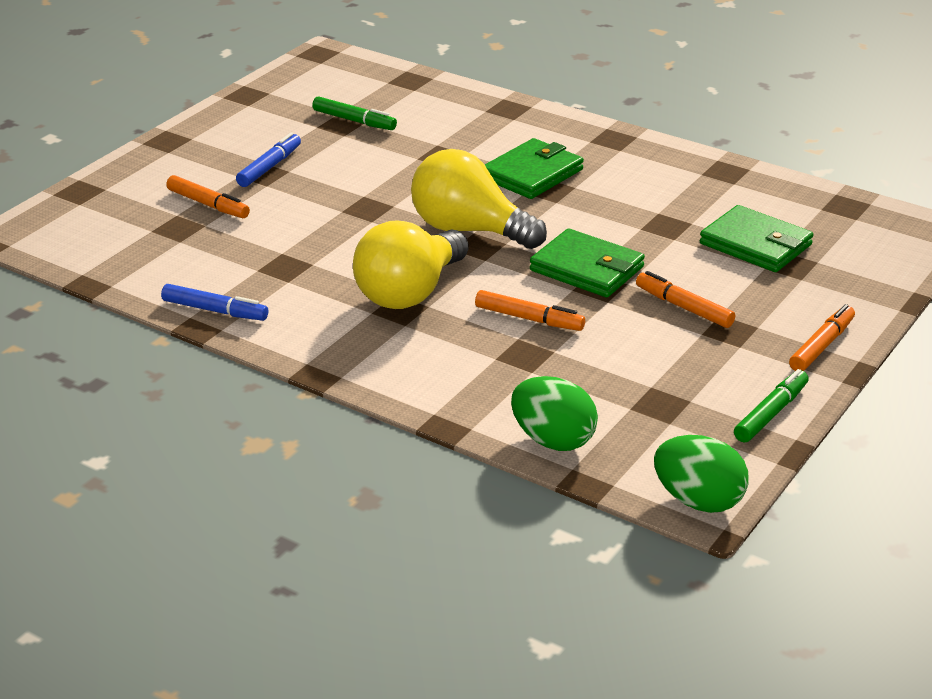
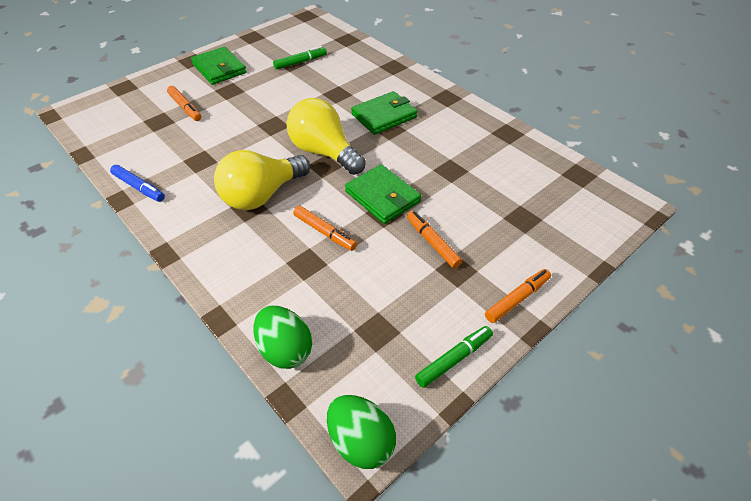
camera: 15 degrees right, 15 degrees up
blue marker [236,132,301,187] -> none
green marker [312,96,397,130] -> green marker turned 75 degrees counterclockwise [273,46,327,70]
green wallet [700,205,813,272] -> green wallet moved to [191,47,247,85]

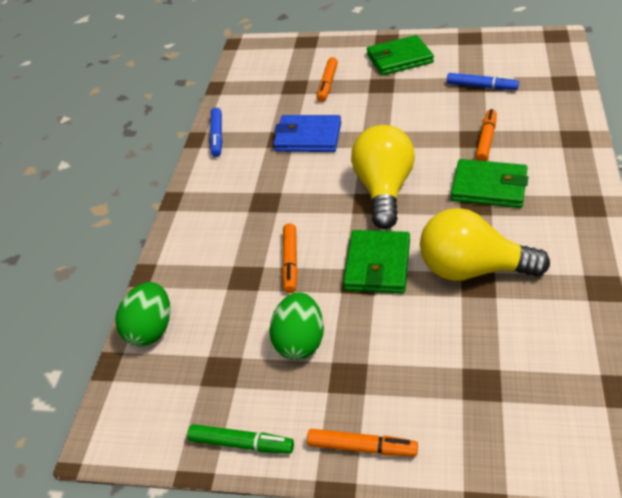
camera: 55 degrees right, 5 degrees down
green wallet [191,47,247,85] -> green wallet turned 60 degrees clockwise [367,35,434,75]
yellow light bulb [214,150,310,210] -> yellow light bulb moved to [420,208,550,281]
green marker [273,46,327,70] -> blue marker [447,73,519,90]
green egg [327,395,396,469] -> green egg moved to [269,292,324,360]
orange marker [407,211,462,268] -> orange marker moved to [475,109,497,161]
none -> blue wallet [273,115,341,152]

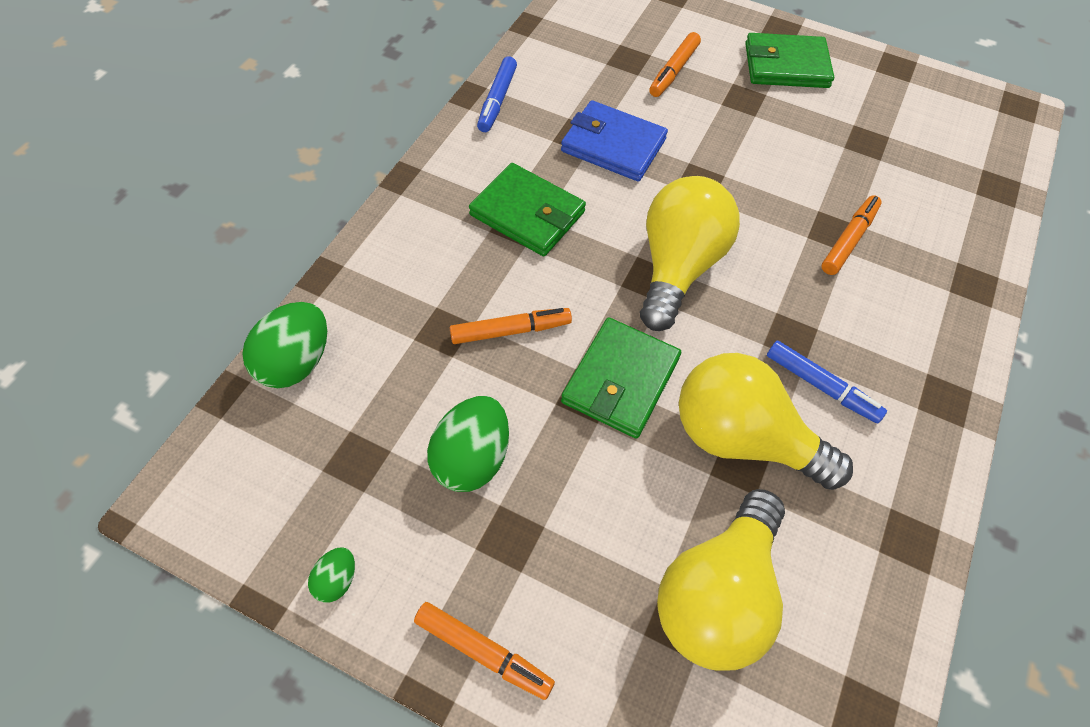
camera: 10 degrees right, 15 degrees up
green marker [187,424,294,454] -> green egg [308,547,355,603]
orange marker [282,223,298,293] -> orange marker turned 120 degrees counterclockwise [450,308,572,344]
blue marker [447,73,519,90] -> blue marker moved to [767,341,887,423]
green wallet [451,159,528,208] -> green wallet moved to [469,163,586,256]
none -> yellow light bulb [657,489,785,670]

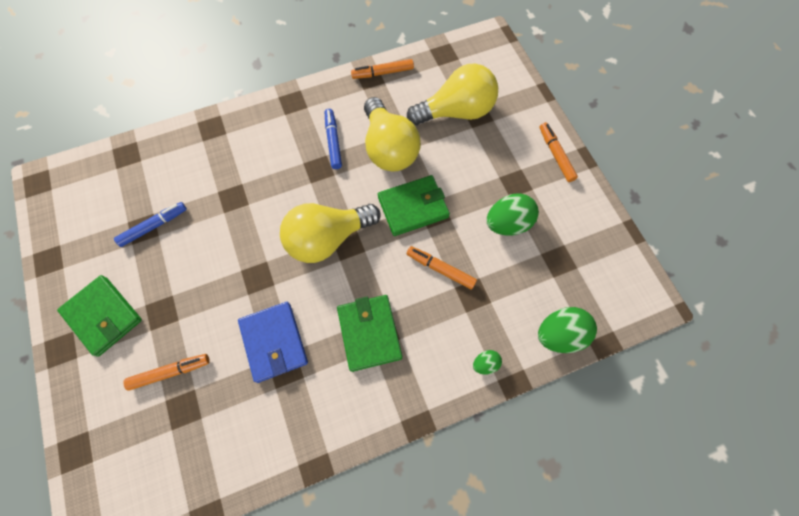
camera: 135 degrees left, 10 degrees up
green egg [308,547,355,603] -> green egg moved to [473,350,502,375]
blue marker [477,57,517,132] -> blue marker moved to [114,202,187,247]
orange marker [821,195,882,275] -> orange marker moved to [351,59,414,79]

